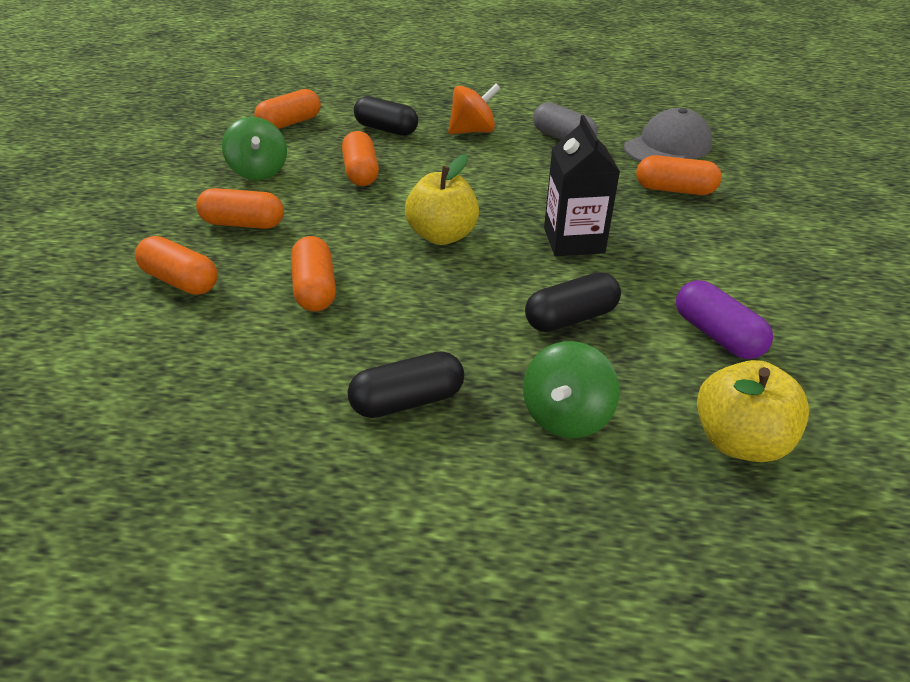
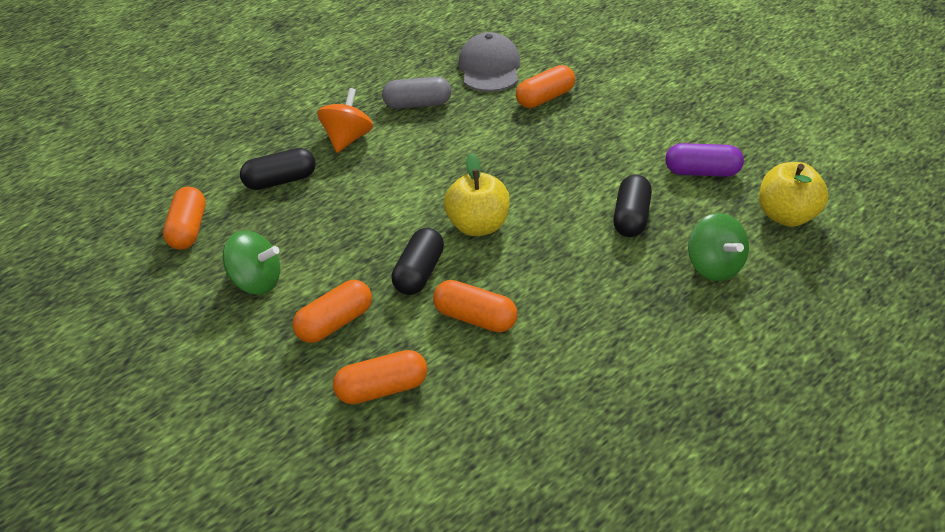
camera: 50 degrees left, 0 degrees up
orange capsule [342,131,379,186] -> none
black capsule [348,351,464,418] -> black capsule moved to [391,228,444,295]
black carton [544,115,620,256] -> none

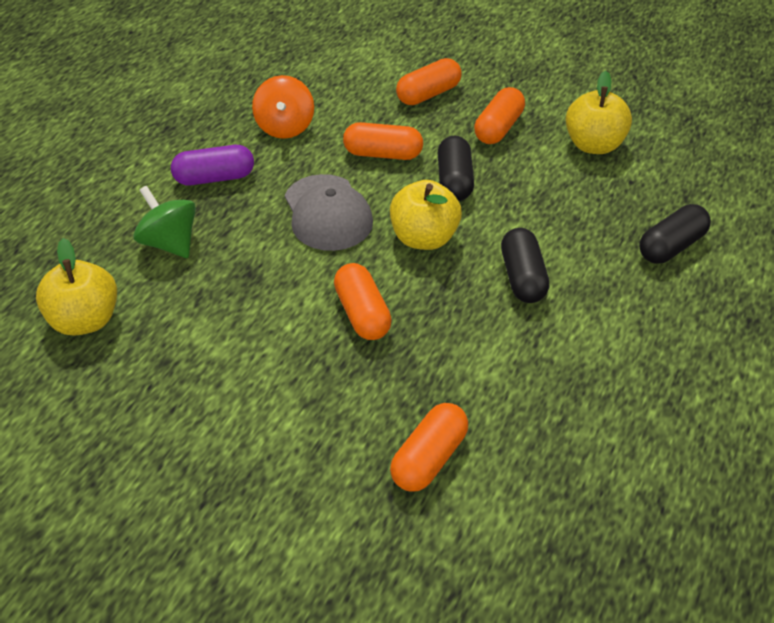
camera: 160 degrees right, 5 degrees up
orange capsule [163,186,205,250] -> orange capsule moved to [334,263,392,340]
green spinning top [223,230,280,294] -> yellow apple [565,71,632,154]
orange spinning top [317,88,373,153] -> orange spinning top moved to [252,75,314,139]
grey capsule [382,77,451,109] -> none
grey cap [458,32,520,92] -> grey cap moved to [285,174,373,251]
black capsule [613,175,652,237] -> black capsule moved to [501,228,549,303]
purple capsule [665,143,744,177] -> purple capsule moved to [171,145,254,185]

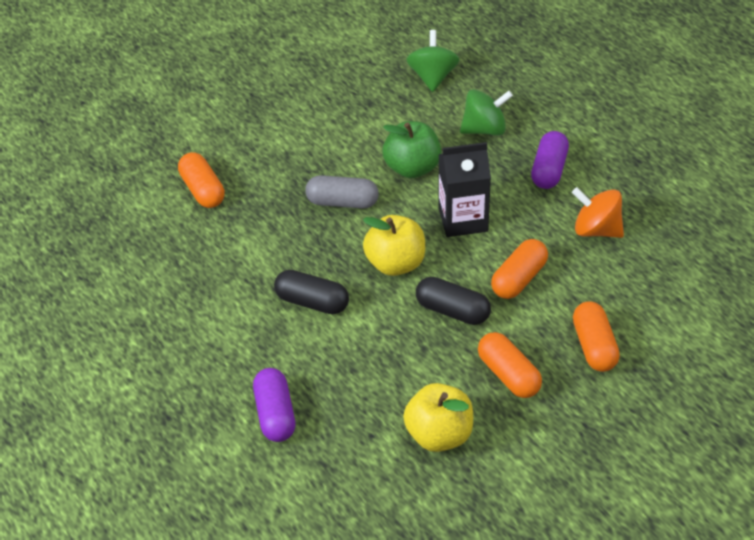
camera: 120 degrees right, 0 degrees up
yellow apple [36,238,117,336] -> green spinning top [406,30,459,92]
grey cap [285,174,373,251] -> black carton [438,142,491,237]
orange capsule [334,263,392,340] -> grey capsule [305,175,379,209]
black capsule [639,204,711,264] -> purple capsule [253,368,295,442]
none -> green apple [383,121,441,178]

